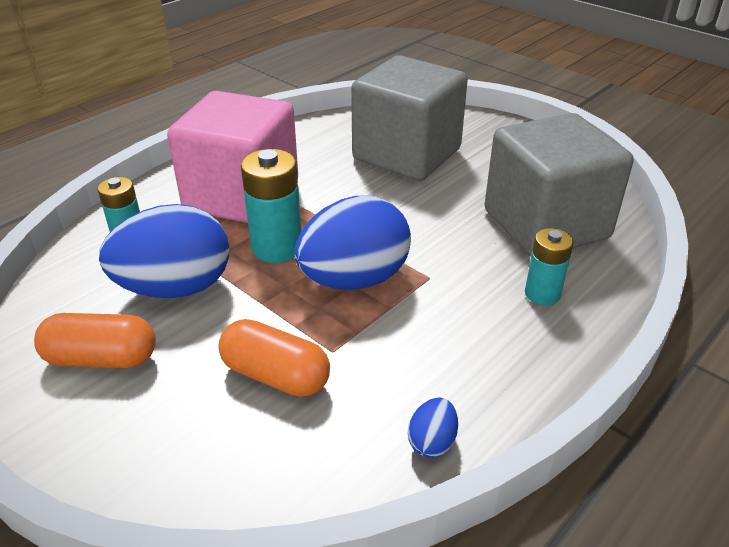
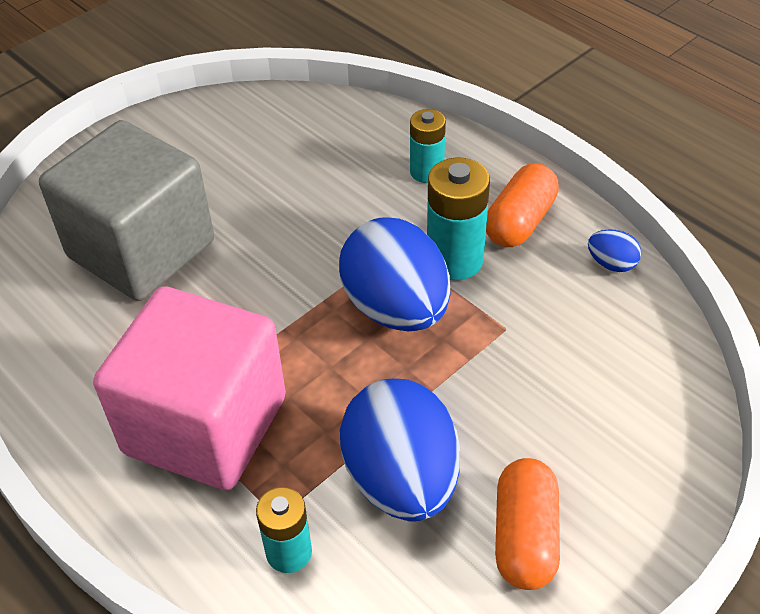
camera: 85 degrees left, 10 degrees up
orange capsule [219,319,330,397] -> orange capsule moved to [486,163,559,247]
turquoise battery [241,149,301,263] -> turquoise battery moved to [427,157,490,280]
grey cube [485,113,634,256] -> none

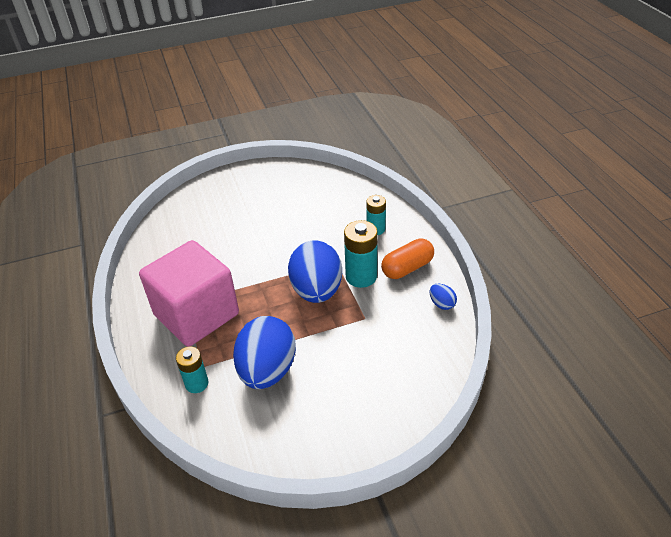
camera: 25 degrees right, 5 degrees down
grey cube [39,120,214,301] -> none
orange capsule [495,458,560,590] -> none

